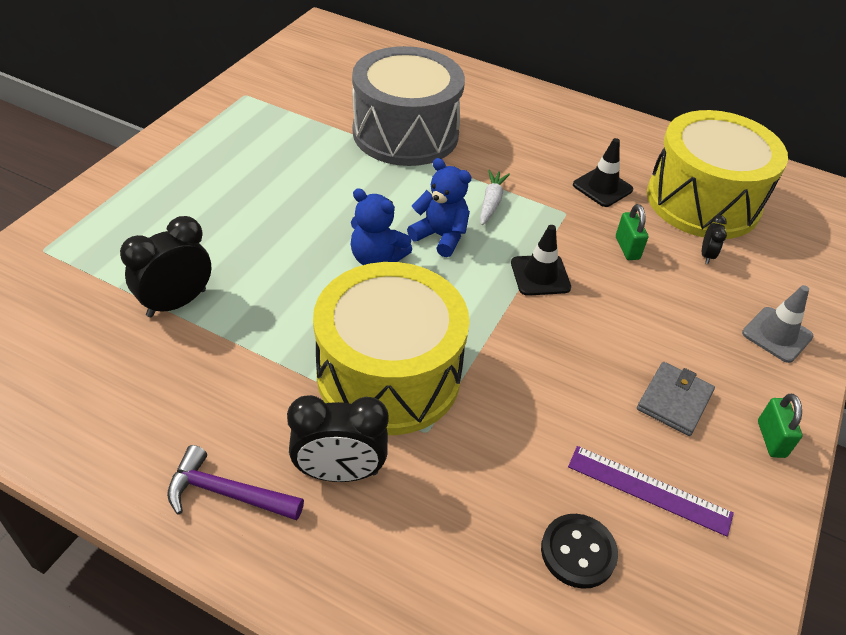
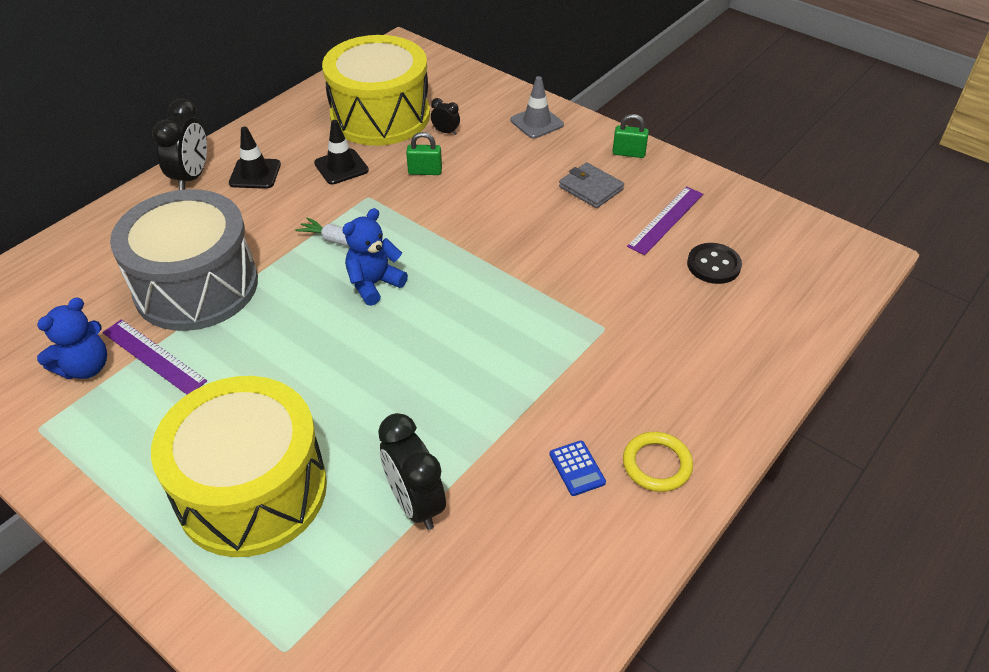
camera: 75 degrees left, 0 degrees up
purple hammer [167,445,304,520] -> yellow ring [623,432,693,492]
black clock [287,395,389,482] -> black clock moved to [152,98,207,190]
yellow drum [313,262,470,435] -> yellow drum moved to [151,376,327,557]
blue teddy bear [351,188,412,265] -> blue teddy bear moved to [37,297,107,379]
black traffic cone [511,225,571,296] -> black traffic cone moved to [229,127,281,189]
none -> purple ruler [103,319,207,395]
none -> blue calculator [549,440,606,496]

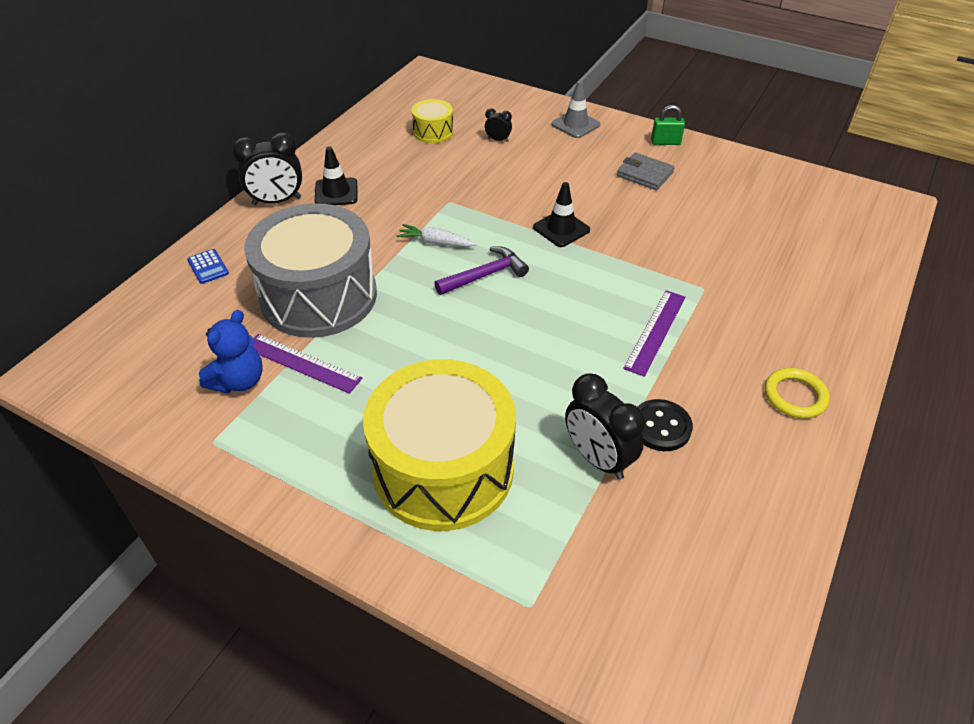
camera: 10 degrees left, 0 degrees up
black clock [152,98,207,190] -> black clock turned 75 degrees clockwise [232,132,302,205]
black traffic cone [314,120,369,184] -> black traffic cone moved to [533,182,590,247]
yellow drum [322,35,430,146] -> yellow drum [412,99,453,143], size x0.44
blue teddy bear [342,208,408,306] -> purple hammer [434,247,529,295]
green padlock [406,132,442,175] -> none
blue calculator [549,440,606,496] -> blue calculator moved to [187,249,229,284]
purple ruler [627,186,703,255] -> purple ruler moved to [623,290,685,377]
black button [687,243,742,284] -> black button moved to [637,399,693,451]

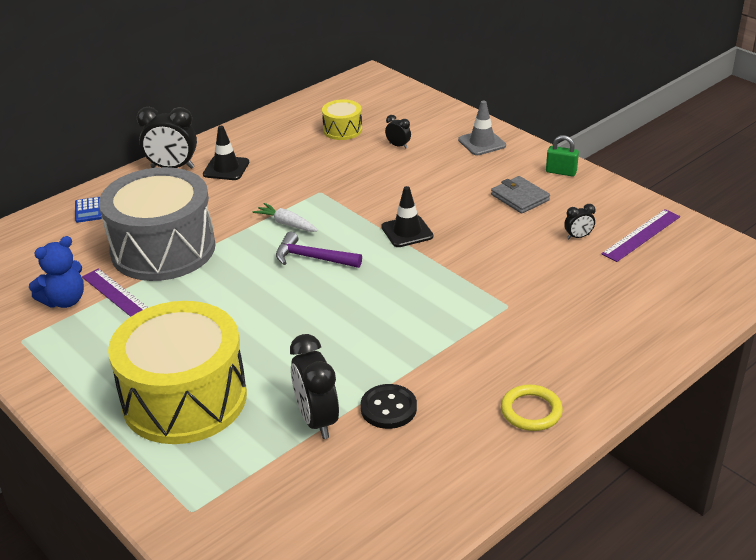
camera: 20 degrees right, 10 degrees down
purple hammer [434,247,529,295] -> purple hammer turned 150 degrees counterclockwise [276,232,362,268]
purple ruler [623,290,685,377] -> purple ruler moved to [601,209,680,262]
none -> black clock [564,204,595,239]

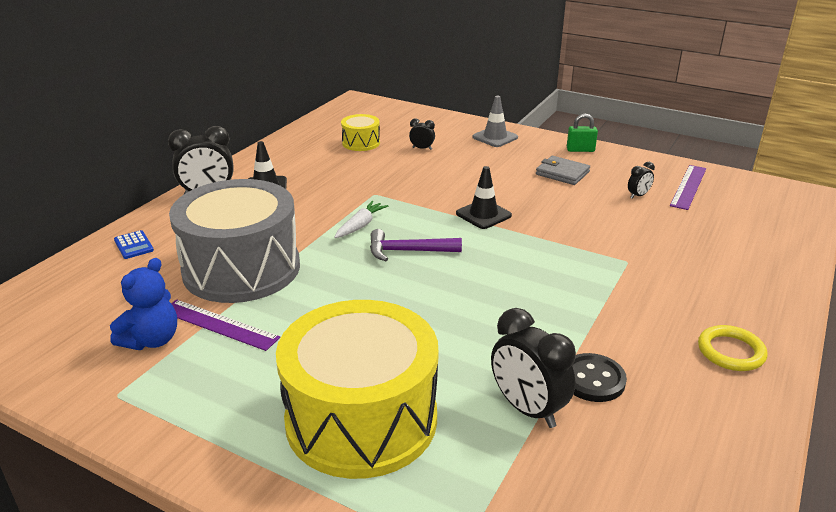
camera: 20 degrees left, 5 degrees down
white carrot [253,203,318,232] -> white carrot turned 105 degrees clockwise [334,201,388,238]

